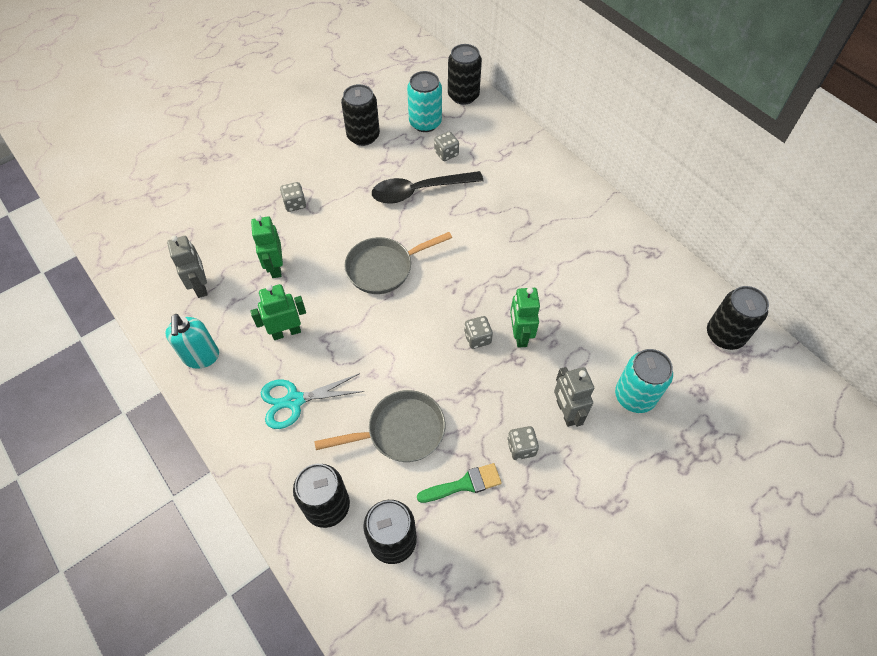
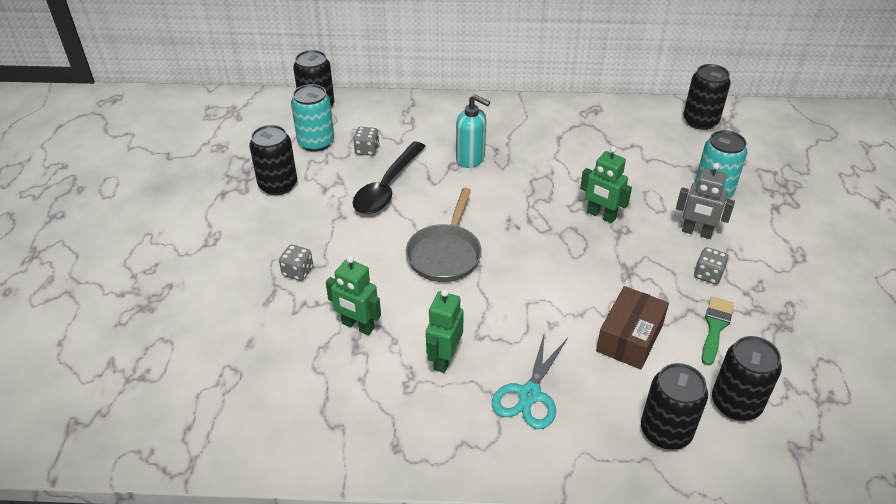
camera: 50 degrees left, 15 degrees down
turquoise soap dispenser [165,314,219,369] -> turquoise soap dispenser moved to [456,94,490,168]
grey robot [167,235,208,298] -> none
grey pan [314,390,445,462] -> brown box [596,286,669,369]
grey dice [464,316,493,349] -> none

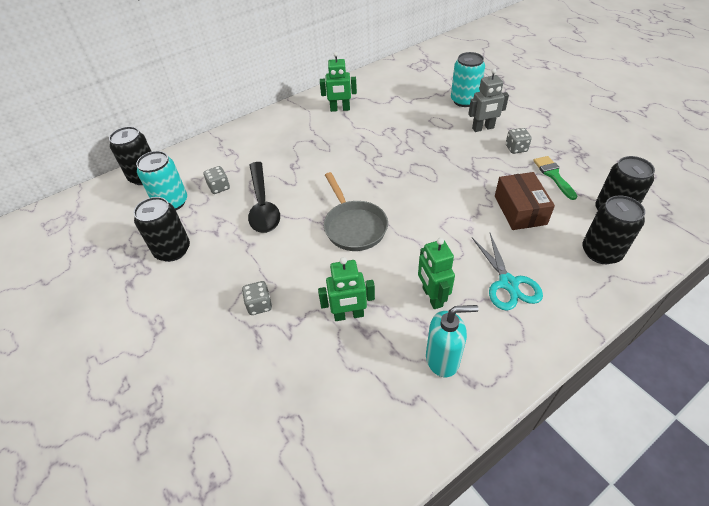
camera: 35 degrees left, 5 degrees up
turquoise soap dispenser [456,94,490,168] -> turquoise soap dispenser moved to [426,305,478,377]
green robot [580,146,632,223] -> green robot moved to [320,52,357,112]
black can [683,64,731,130] -> none

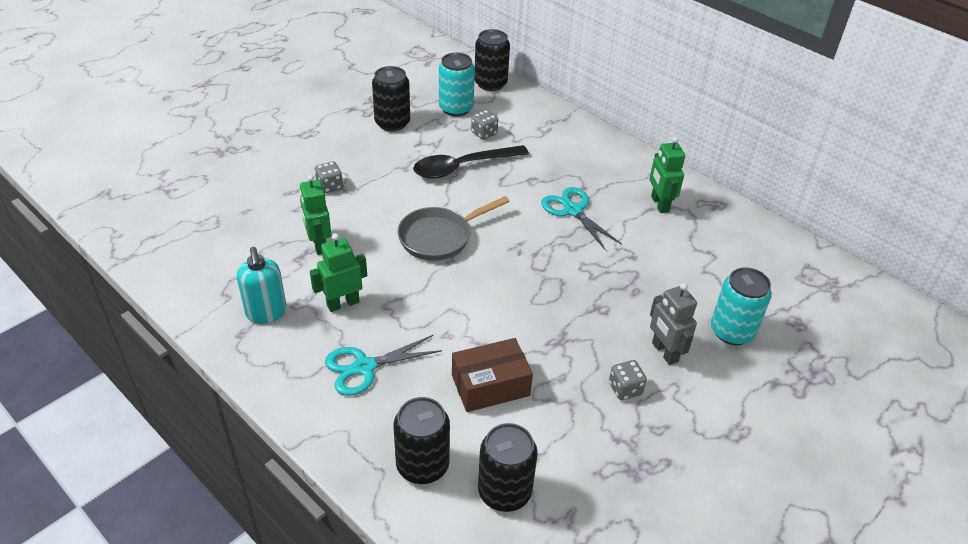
camera: 75 degrees right, 5 degrees down
green brush [533,156,577,200] -> none
none -> turquoise scissors [541,187,622,251]

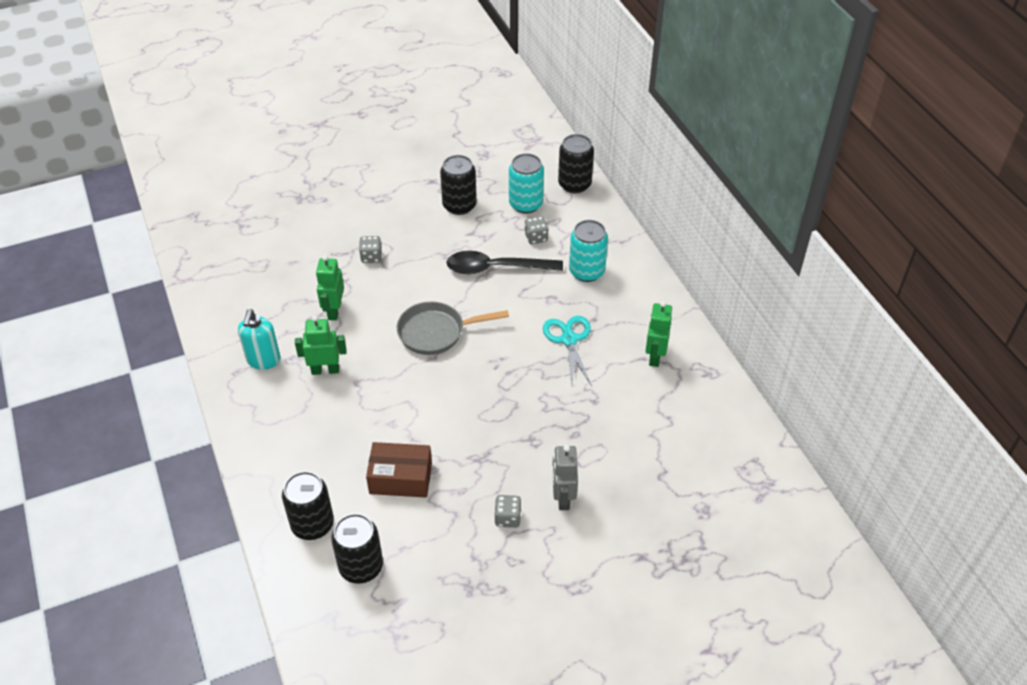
camera: 25 degrees right, 5 degrees up
turquoise scissors [325,335,442,396] -> none
turquoise can [711,267,772,345] -> turquoise can moved to [569,220,608,282]

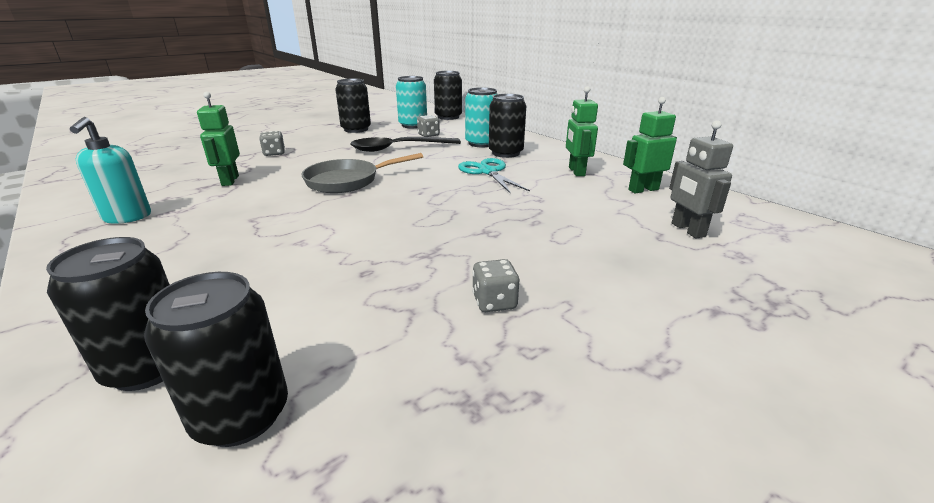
camera: 15 degrees left, 20 degrees down
green robot [295,315,347,375] -> green robot moved to [623,97,677,193]
brown box [366,442,432,498] -> none
grey robot [552,445,578,510] -> grey robot moved to [669,120,733,238]
none -> black can [489,94,526,158]

